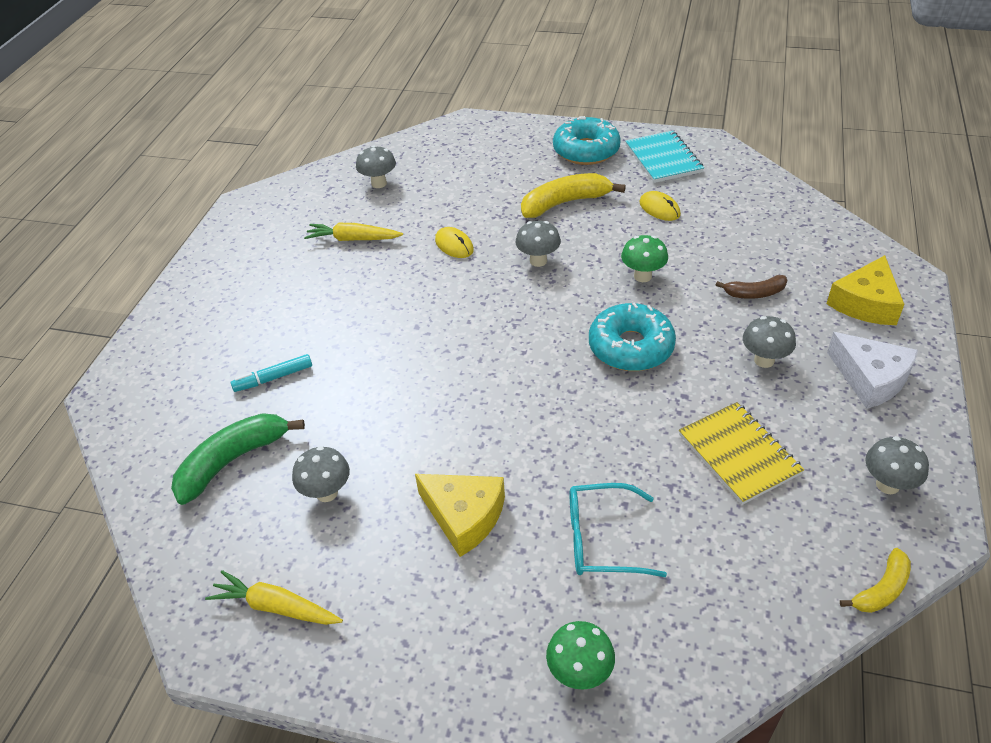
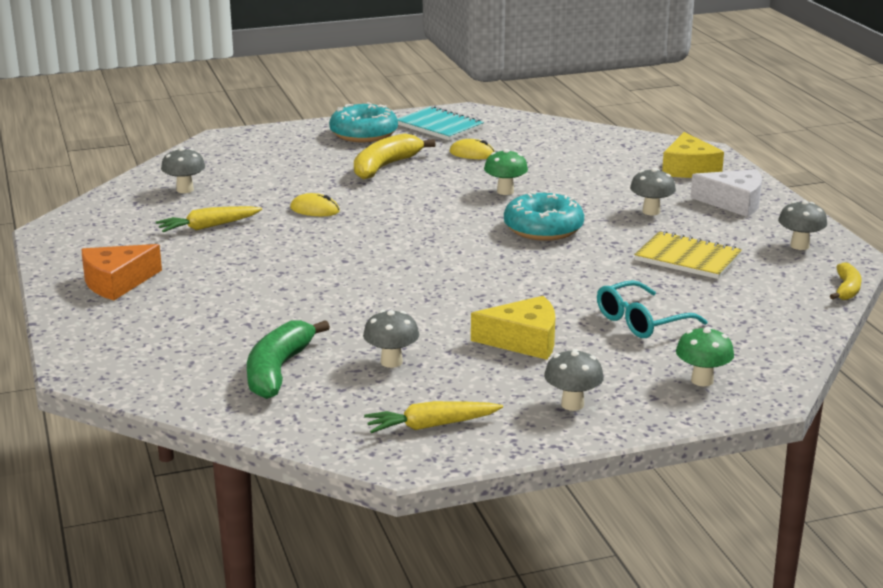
camera: 35 degrees left, 20 degrees down
turquoise marker [231,354,312,392] -> none
grey mushroom [516,221,561,267] -> grey mushroom moved to [544,349,604,411]
brown banana [716,275,787,299] -> none
none -> orange cheese [82,244,162,300]

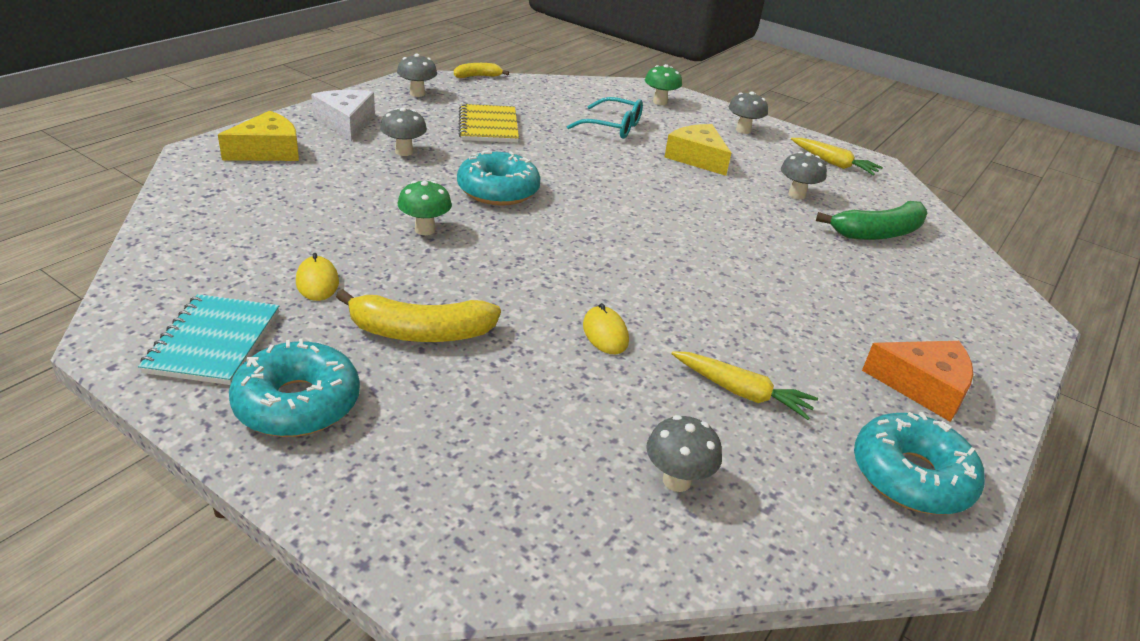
camera: 130 degrees left, 10 degrees up
none -> turquoise donut [854,412,985,515]

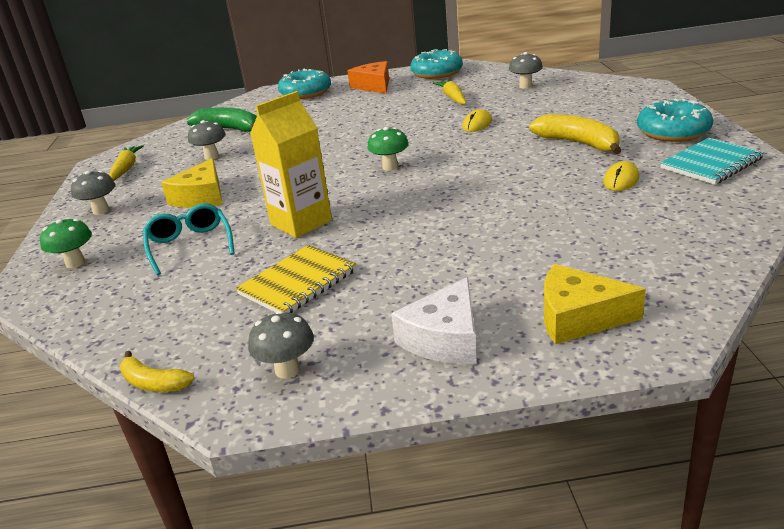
camera: 125 degrees left, 5 degrees down
grey mushroom [380,107,427,156] -> none
green mushroom [398,181,452,235] -> green mushroom moved to [367,127,409,171]
turquoise donut [457,150,540,206] -> turquoise donut moved to [278,69,331,99]
none -> yellow carton [250,91,332,238]

